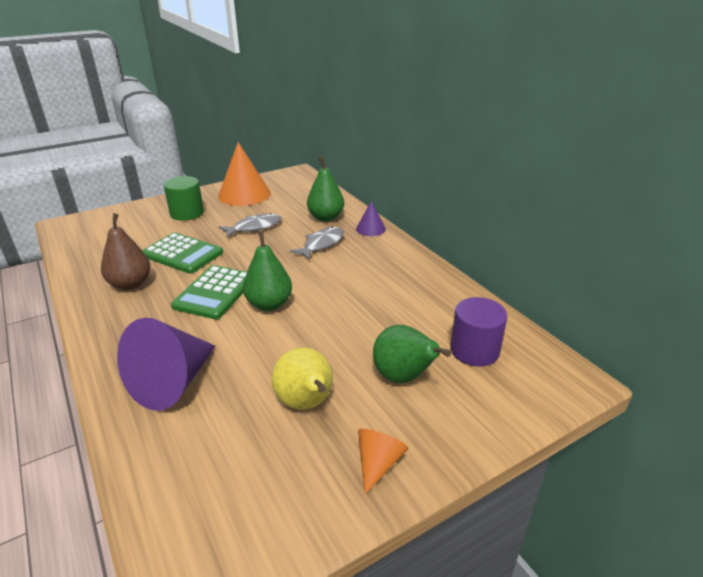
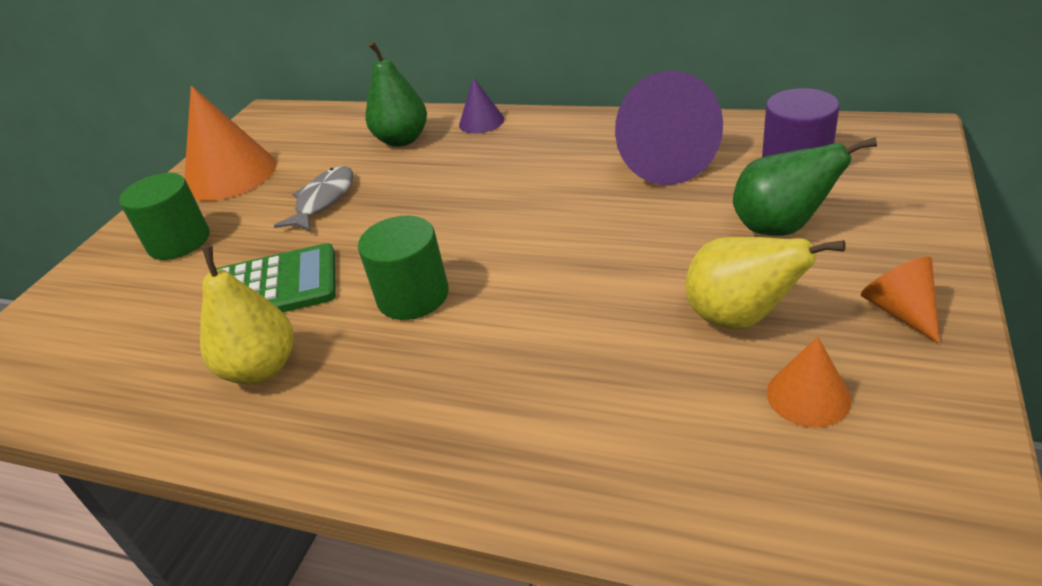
camera: 35 degrees left, 5 degrees up
brown pear [101,213,151,290] -> yellow pear [200,246,293,384]
purple cone [117,318,215,411] -> purple cone moved to [615,71,723,185]
green calculator [171,265,247,319] -> green cylinder [358,215,449,320]
green pear [243,231,292,311] -> none
grey fish [290,226,344,260] -> none
none -> orange cone [767,337,852,428]

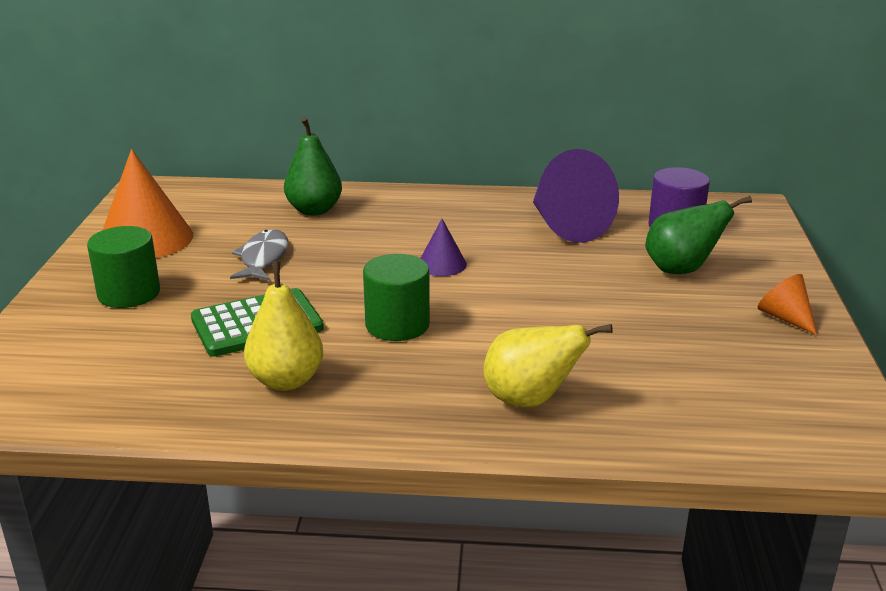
camera: 20 degrees left, 10 degrees down
purple cone [459,77,504,133] -> purple cone moved to [420,219,467,276]
yellow pear [685,237,845,329] -> yellow pear moved to [483,324,613,407]
orange cone [767,337,852,428] -> none

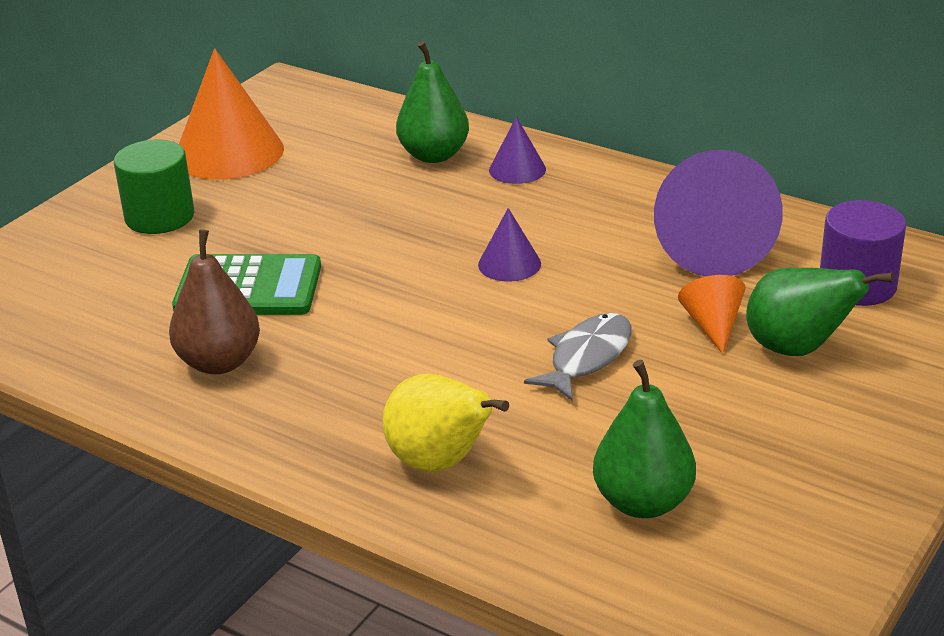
camera: 30 degrees right, 5 degrees up
grey fish [230,229,288,281] -> grey fish moved to [524,313,632,401]
yellow pear [244,261,323,391] -> brown pear [169,229,260,374]
green cylinder [363,254,430,341] -> none
orange cone [758,274,817,335] -> orange cone moved to [678,275,746,354]
none -> purple cone [489,117,546,184]
none -> green pear [593,360,696,518]

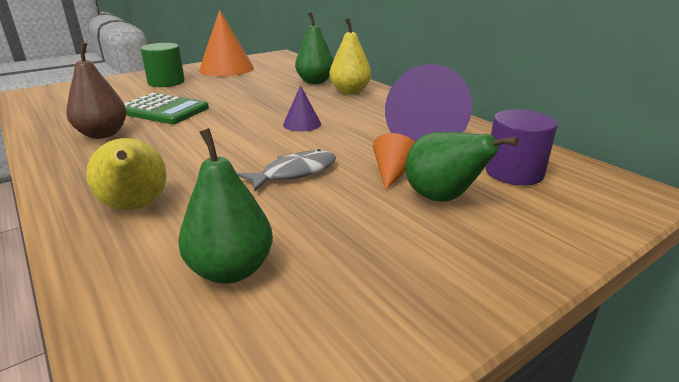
camera: 20 degrees right, 5 degrees down
purple cone [489,117,546,184] -> yellow pear [329,18,371,94]

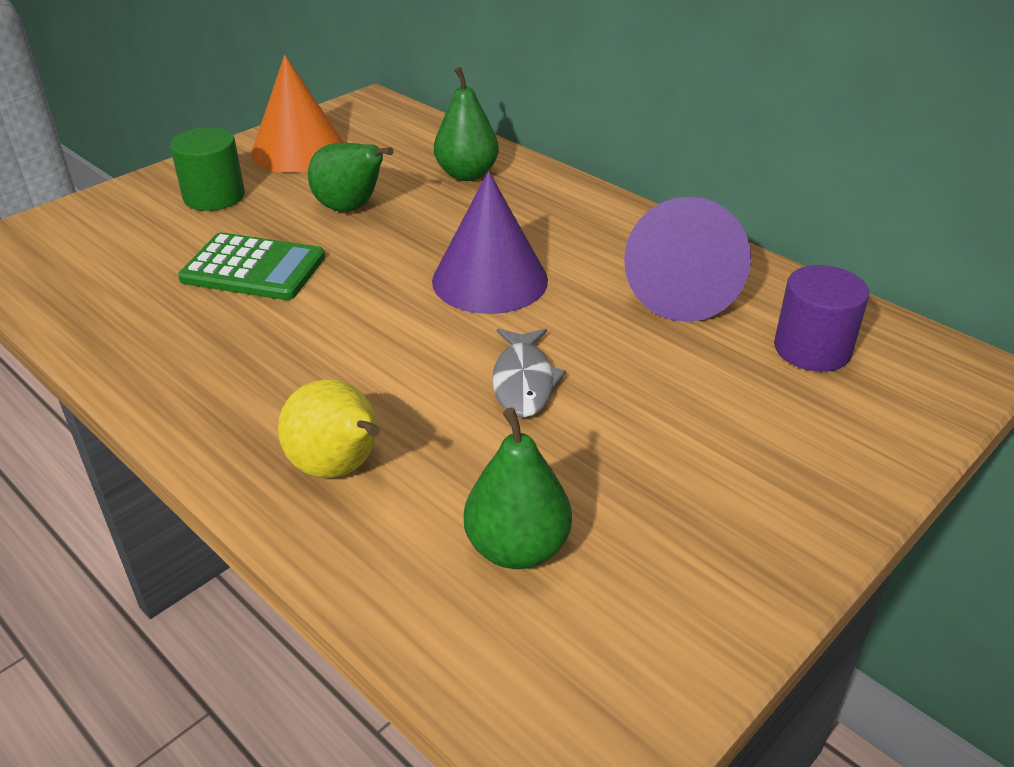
camera: 10 degrees left, 10 degrees up
brown pear [66,42,126,139] -> none
grey fish [237,149,336,192] -> grey fish turned 135 degrees clockwise [492,329,566,418]
purple cone [283,85,321,131] -> purple cone [432,171,548,314], size x1.98
yellow pear [329,18,371,94] -> none
orange cone [373,133,415,190] -> none
green pear [406,132,519,202] -> green pear moved to [308,143,394,212]

